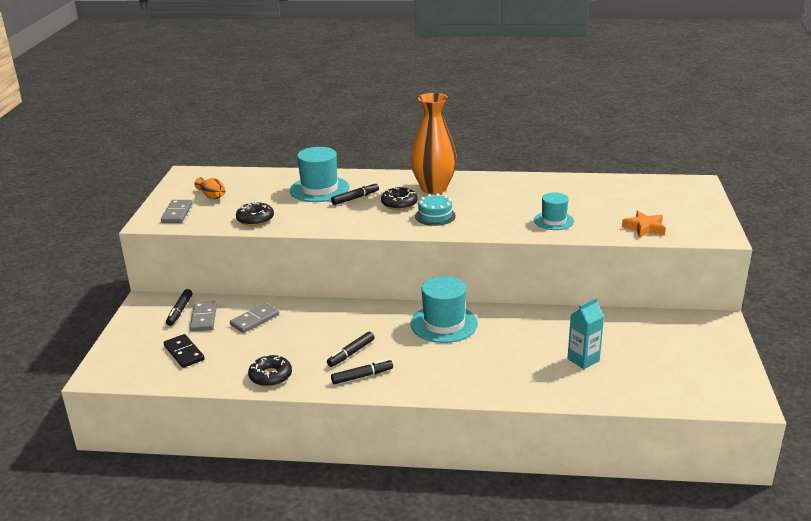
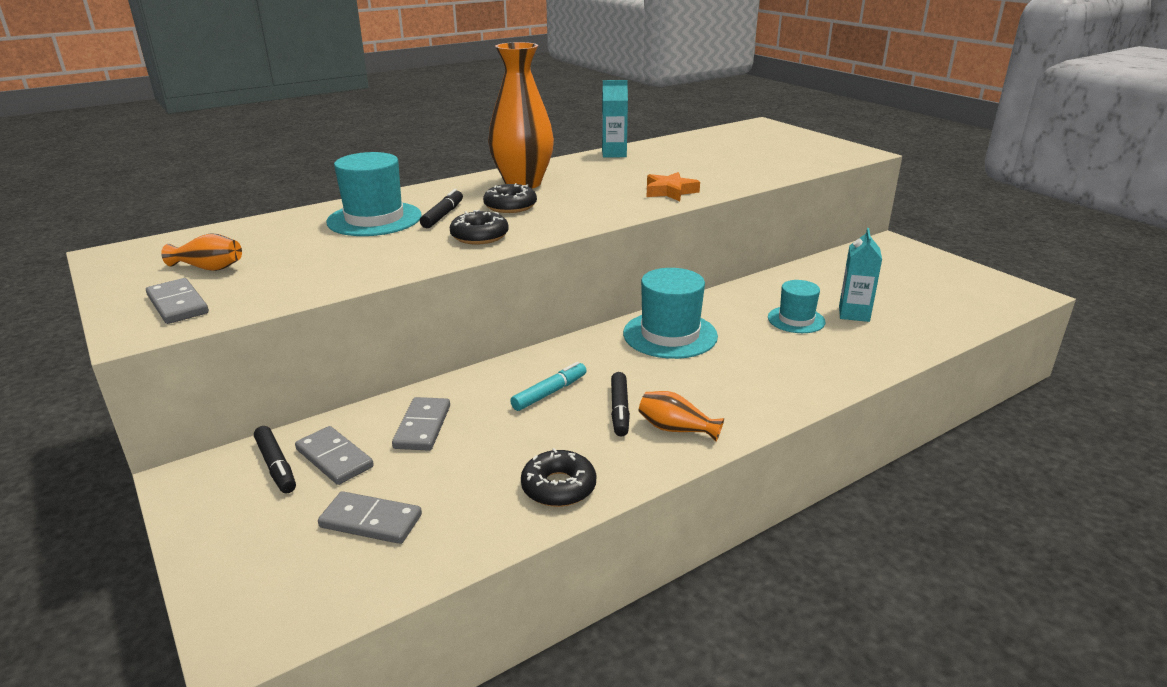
camera: 40 degrees left, 0 degrees up
black domino [164,334,205,368] -> grey domino [318,491,422,544]
black donut [236,201,274,226] -> black donut moved to [450,210,509,244]
black marker [331,359,393,384] -> orange vase [639,391,724,442]
turquoise cake [415,193,456,226] -> none
turquoise hat [534,192,574,230] -> turquoise hat moved to [768,280,826,333]
orange star [622,211,666,238] -> orange star moved to [647,172,700,201]
none -> turquoise marker [510,362,587,411]
none -> turquoise carton [602,80,628,158]

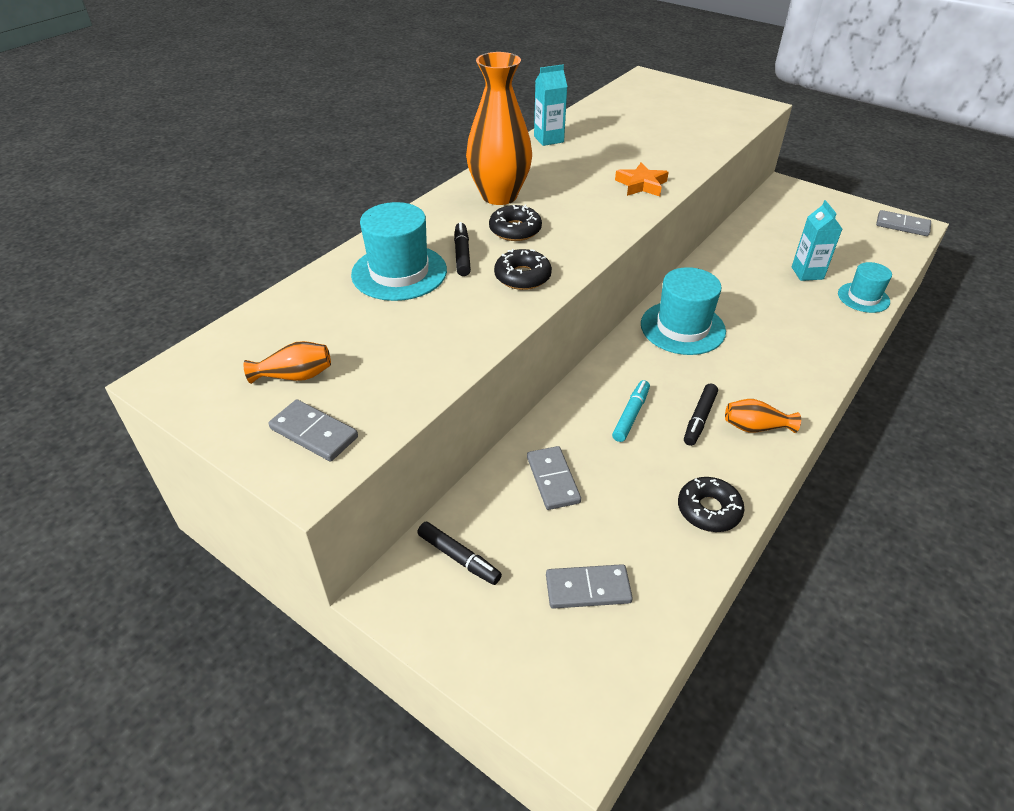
camera: 20 degrees left, 15 degrees up
grey domino [295,426,374,485] -> grey domino moved to [876,210,931,236]
black marker [611,372,630,437] -> black marker turned 45 degrees clockwise [684,384,718,446]
turquoise hat [768,280,826,333] -> turquoise hat moved to [838,262,892,313]

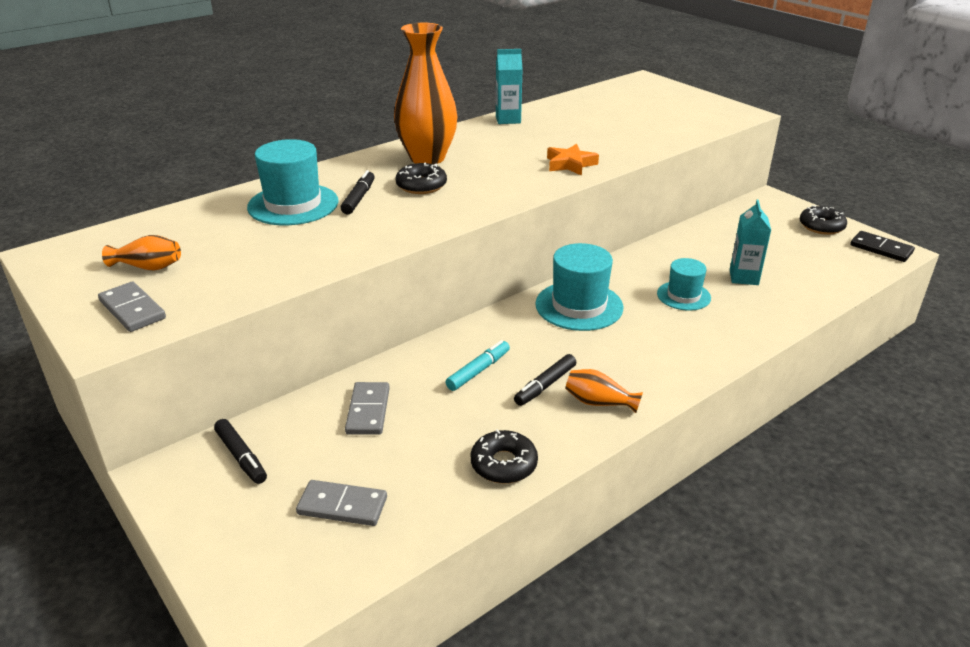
camera: 15 degrees right, 10 degrees down
black donut [494,249,552,290] -> black donut moved to [800,205,847,235]
turquoise hat [838,262,892,313] -> turquoise hat moved to [657,258,711,311]
grey domino [876,210,931,236] -> black domino [850,231,915,262]

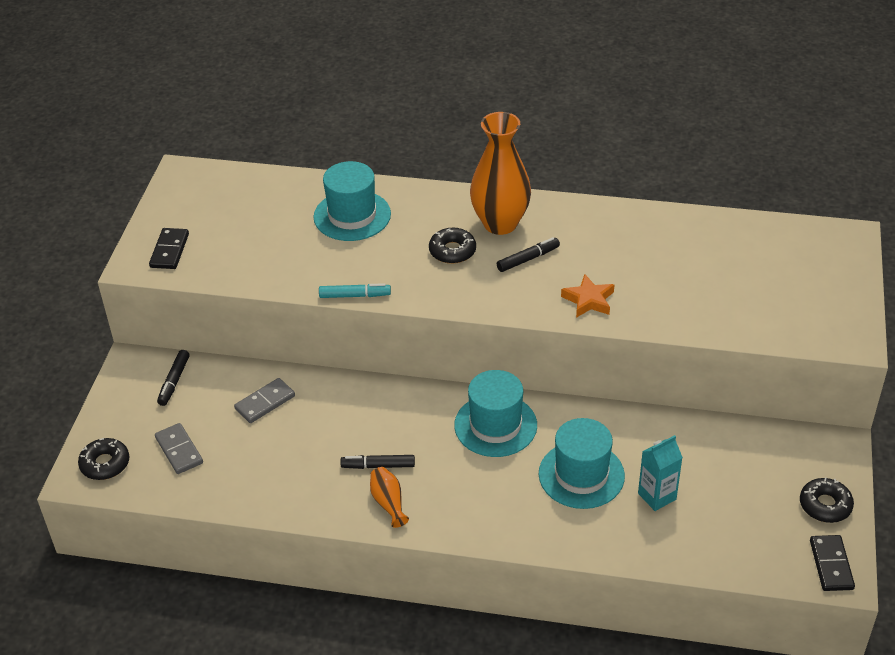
camera: 50 degrees right, 10 degrees up
grey domino [98,282,166,332] -> black domino [149,228,189,269]
orange vase [102,235,181,271] -> none
black marker [341,170,375,214] -> black marker moved to [497,237,560,272]
turquoise marker [446,340,510,391] -> turquoise marker moved to [319,283,391,298]
black donut [471,429,538,484] -> black donut moved to [78,438,129,480]
turquoise carton [496,49,523,124] -> none
turquoise hat [657,258,711,311] -> turquoise hat [539,418,625,509], size x1.62

